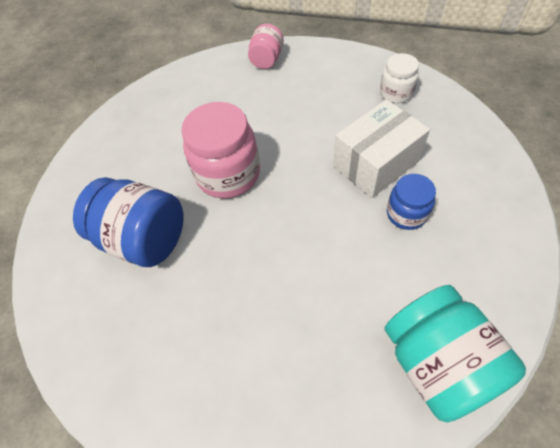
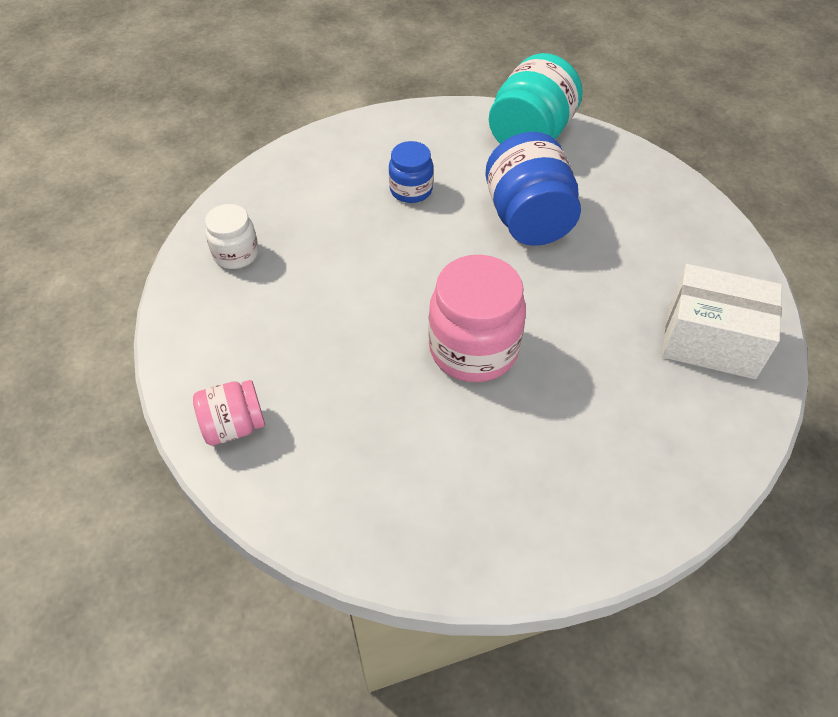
camera: 130 degrees left, 5 degrees down
blue jar [73,177,184,267] -> blue jar moved to [486,132,581,246]
white box [333,99,430,198] -> white box moved to [662,264,782,379]

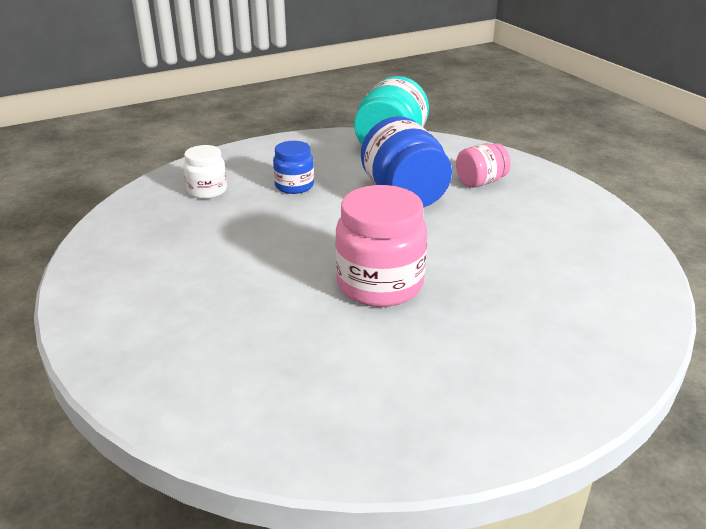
camera: 10 degrees left, 20 degrees down
pink jar [193,380,265,446] -> pink jar moved to [456,143,511,188]
white jar [205,204,259,269] -> white jar moved to [183,145,227,199]
white box [662,264,782,379] -> none

